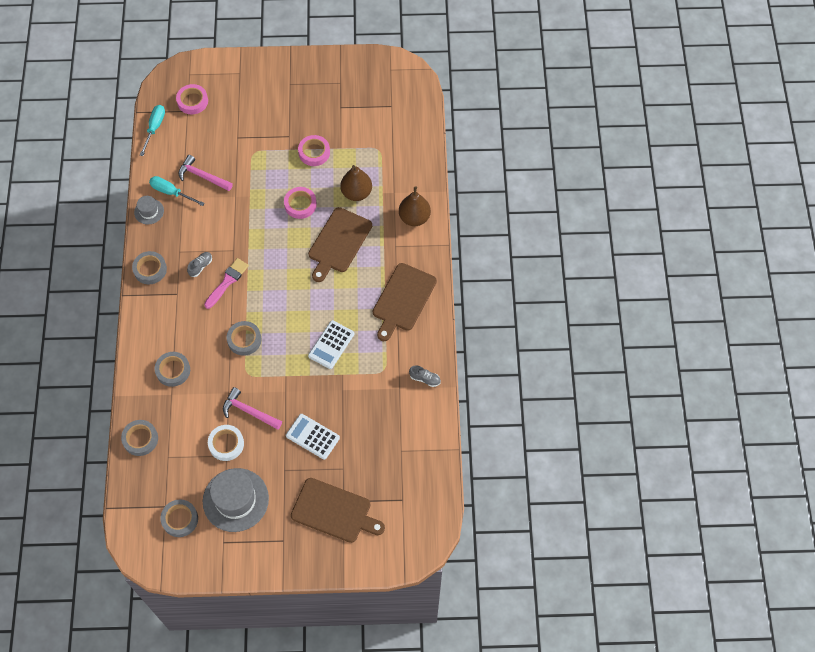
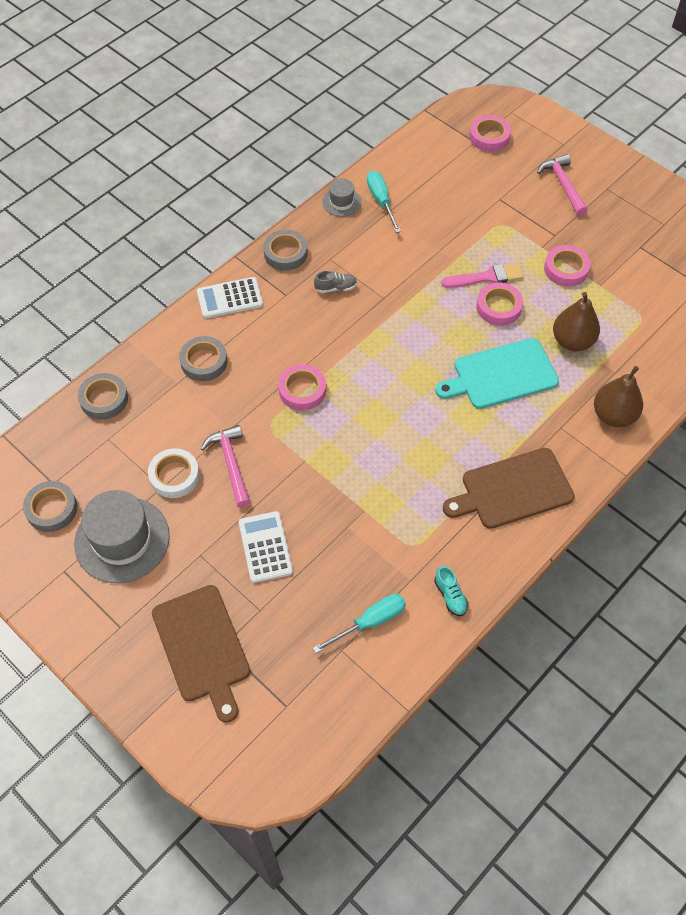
camera: 45 degrees right, 5 degrees down
turquoise screwdriver [140,105,165,156] -> turquoise screwdriver moved to [313,594,406,653]
pink hammer [178,155,233,191] -> pink hammer moved to [537,154,588,216]
pink brush [204,258,249,309] -> pink brush moved to [441,262,524,288]
grey tape [227,321,261,356] -> pink tape [278,364,326,411]
brown cutting board [308,207,372,282] -> turquoise cutting board [435,338,559,409]
white calculator [308,320,354,369] -> white calculator moved to [197,277,263,319]
grey shoe [409,366,441,387] -> turquoise shoe [434,566,468,616]

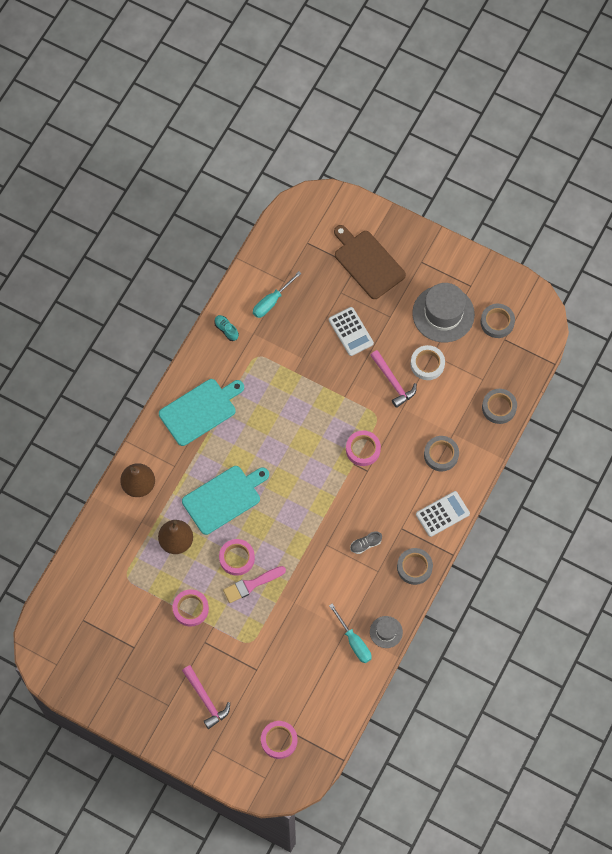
camera: 165 degrees right, 10 degrees up
brown cutting board [443,448,575,529] -> turquoise cutting board [159,379,244,446]

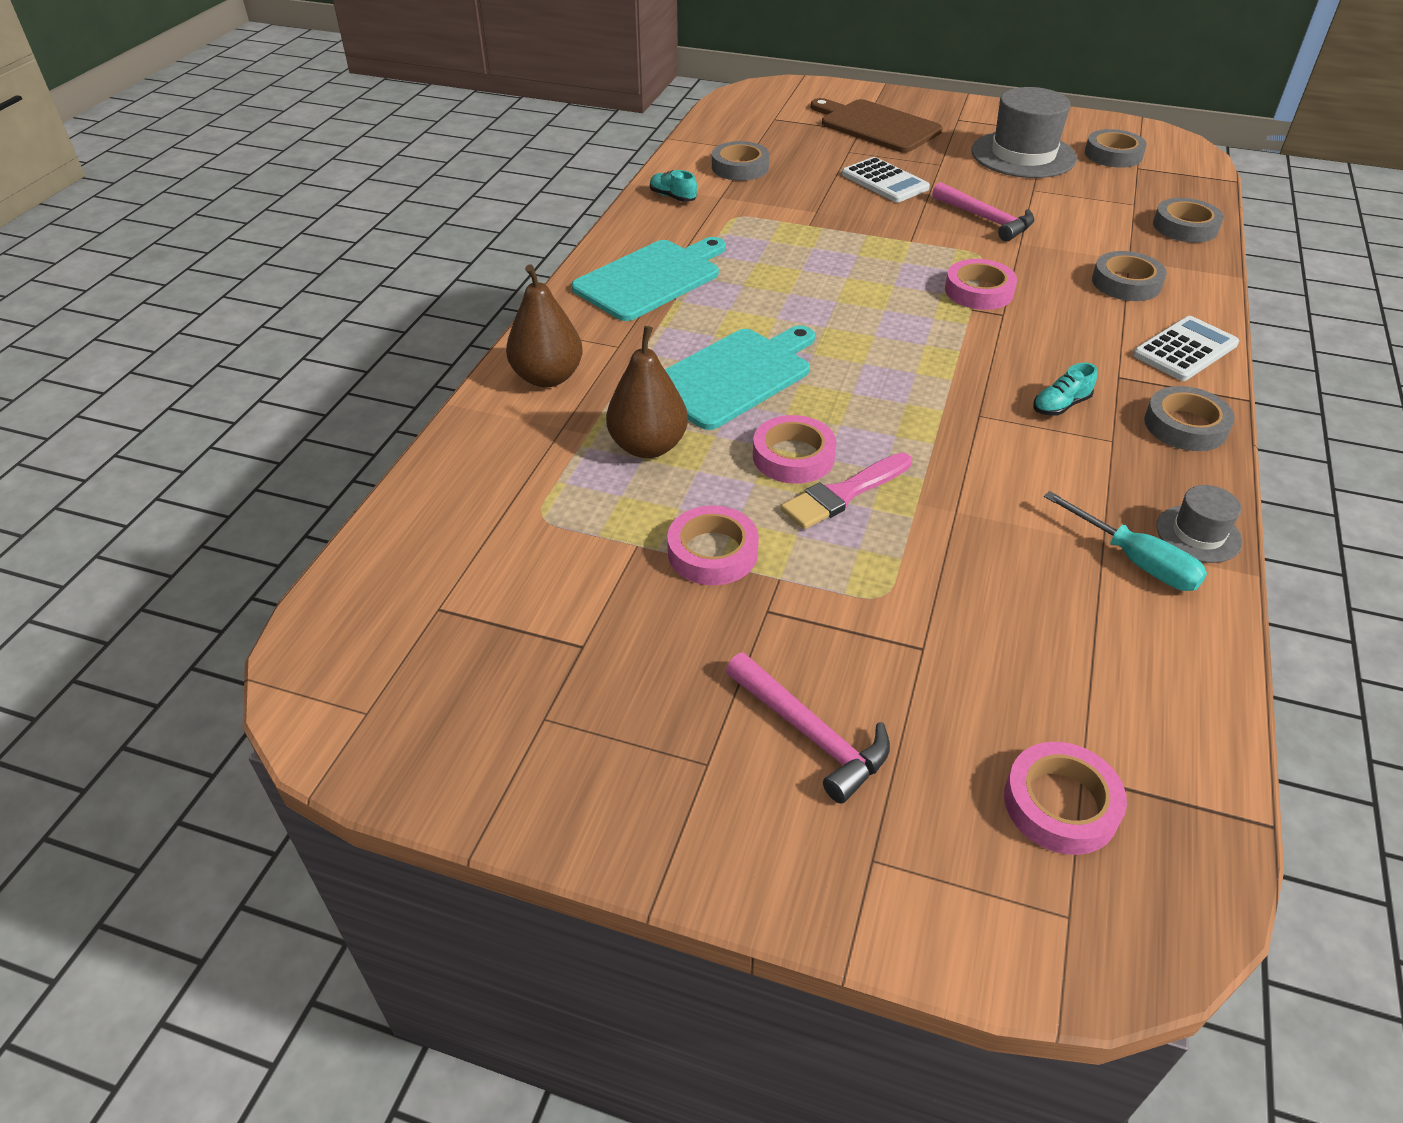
camera: 10 degrees left, 25 degrees down
turquoise screwdriver [253,271,302,318] -> grey tape [712,141,769,181]
grey shoe [350,531,382,554] -> turquoise shoe [1033,363,1097,416]
white tape [410,345,445,380] -> none

